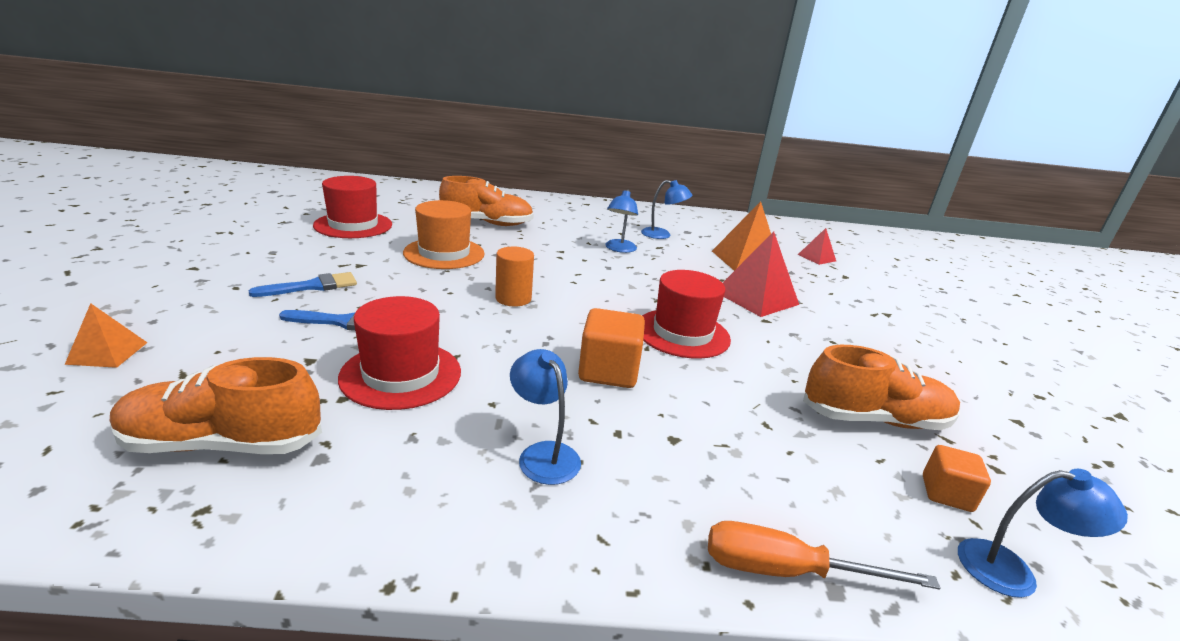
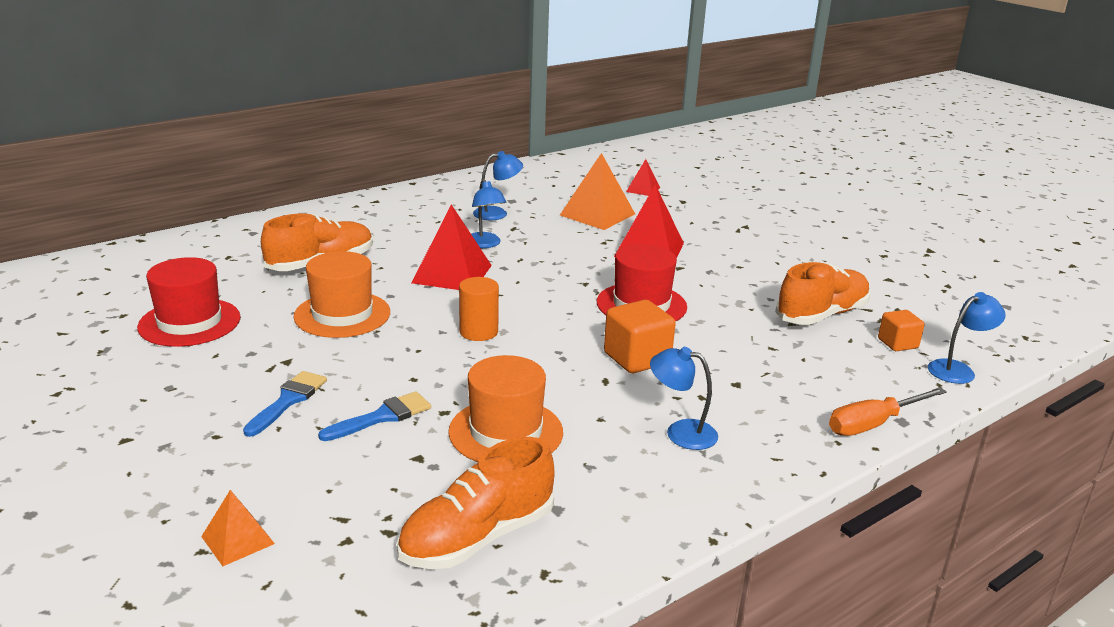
camera: 35 degrees left, 0 degrees up
red hat [338,296,461,410] -> orange hat [448,355,563,462]
none -> red pyramid [412,205,492,290]

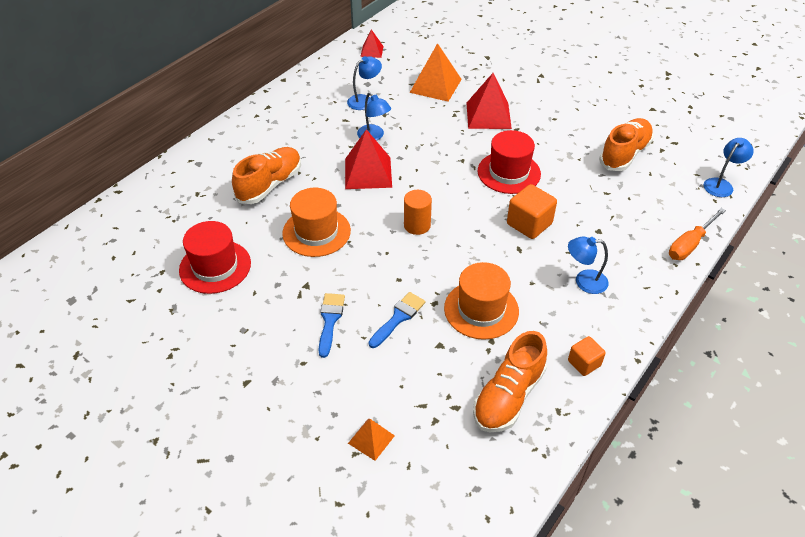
camera: 15 degrees left, 20 degrees up
red pyramid [626,159,660,196] -> red pyramid moved to [360,29,384,58]
orange cube [878,310,925,351] -> orange cube moved to [568,336,606,376]

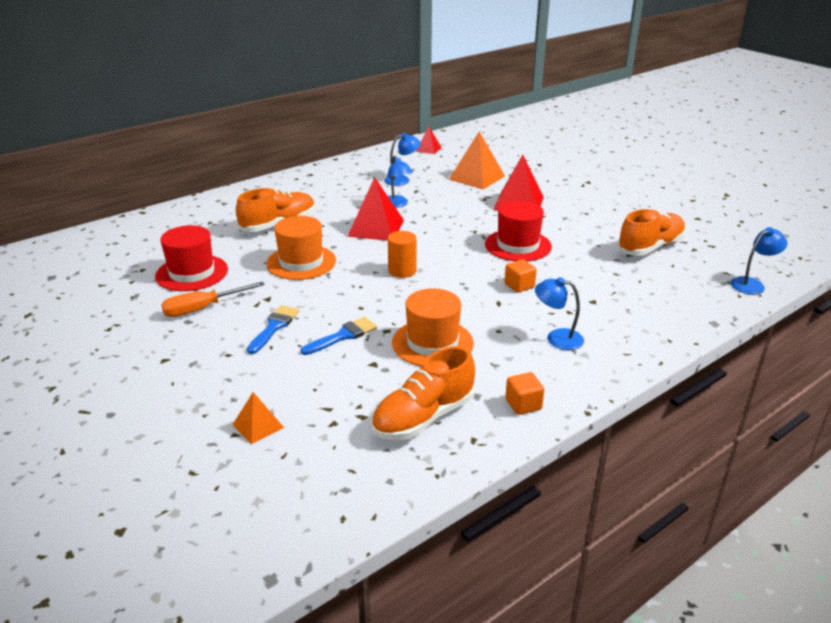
camera: 15 degrees right, 15 degrees down
orange cube [507,184,557,239] -> orange cube [504,259,537,293], size x0.62
orange screwdriver [669,208,726,260] -> orange screwdriver moved to [161,282,265,317]

